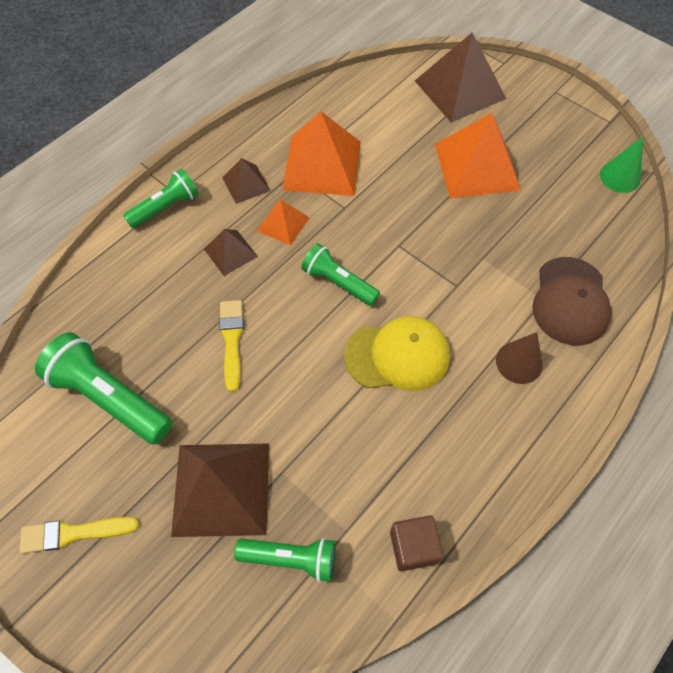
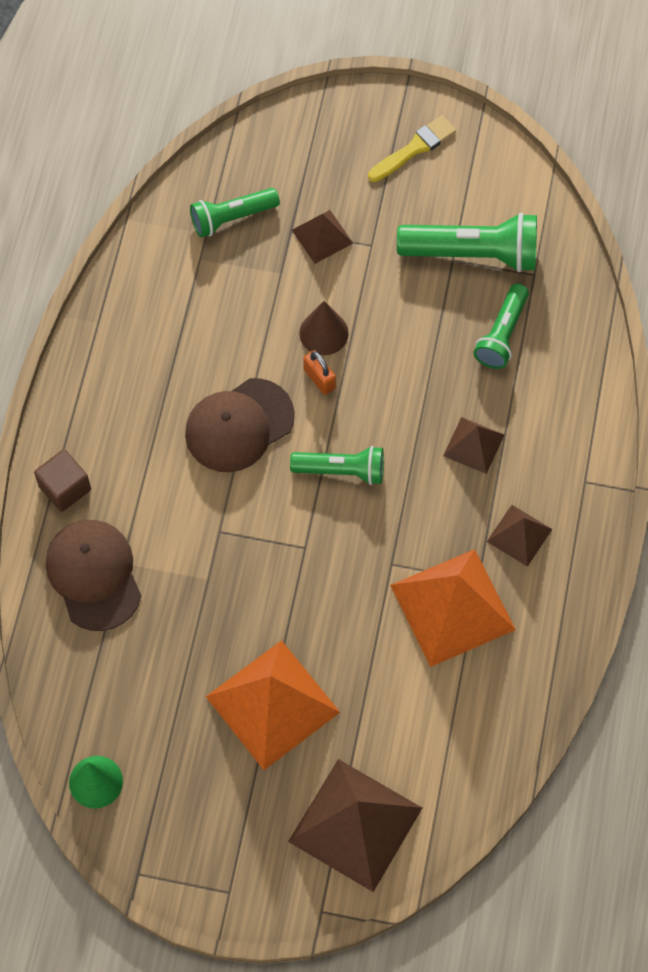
camera: 150 degrees right, 5 degrees up
green flashlight [123,169,199,228] -> green flashlight moved to [473,284,529,369]
brown pyramid [171,444,269,537] -> brown pyramid [292,210,353,264], size x0.52
yellow brush [219,300,244,392] -> none
orange pyramid [257,199,309,246] -> none
yellow cap [344,316,450,391] -> brown cap [185,378,295,472]
brown cube [390,515,443,571] -> brown cube moved to [34,449,91,512]
brown cone [496,332,543,384] -> brown cone moved to [299,301,349,355]
none -> orange padlock [303,350,336,395]

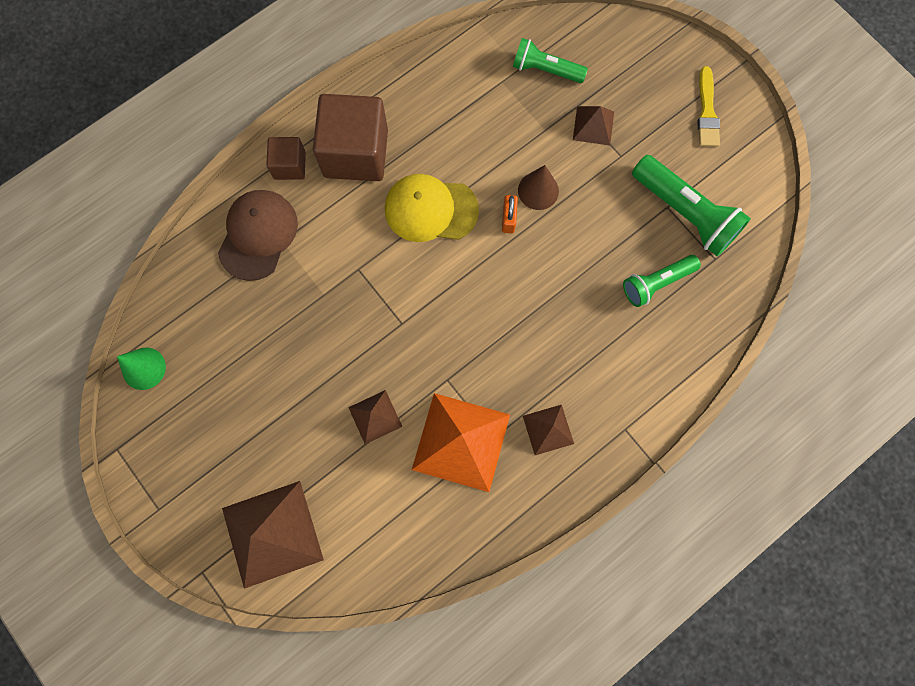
camera: 40 degrees right, 10 degrees up
brown cap [185,378,295,472] -> yellow cap [385,174,479,242]
orange pyramid [206,640,340,770] -> none
green flashlight [290,446,384,485] -> none
yellow brush [368,115,456,182] -> yellow brush turned 90 degrees clockwise [697,66,720,147]
brown pyramid [443,417,504,474] -> brown pyramid moved to [348,390,402,444]
none -> brown cube [313,94,388,181]

